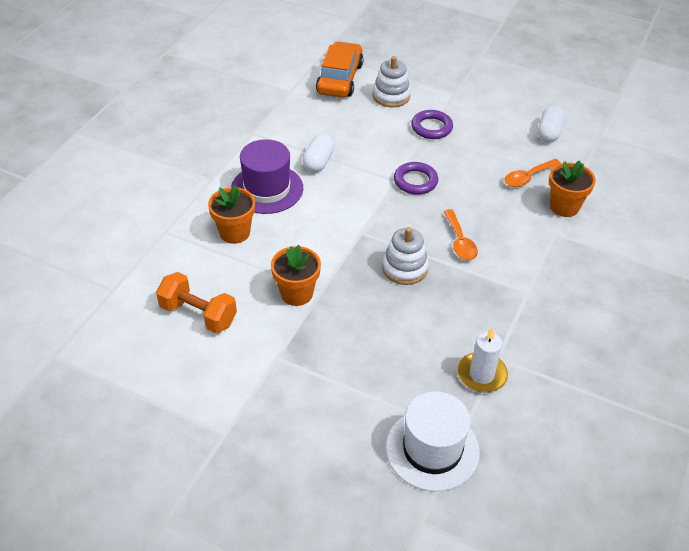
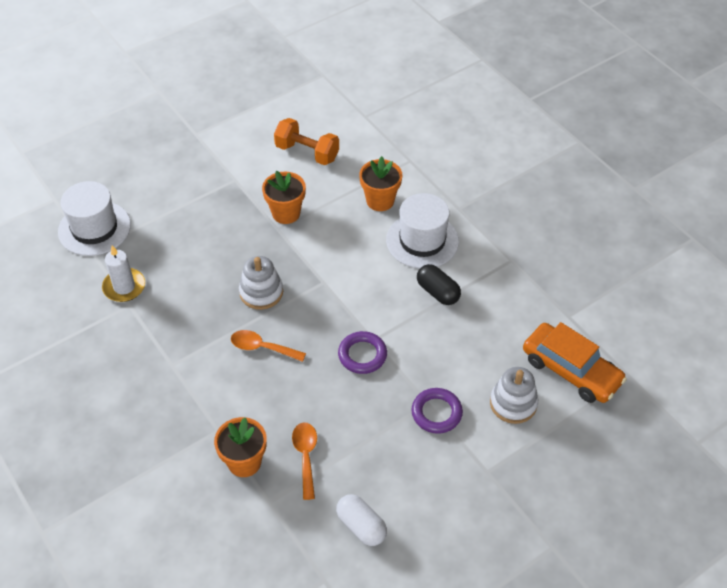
camera: 120 degrees right, 5 degrees up
orange dumbbell [156,272,237,333] -> orange dumbbell turned 60 degrees clockwise [274,118,339,165]
purple hat [231,139,303,214] -> white hat [386,193,459,269]
white capsule [302,134,335,173] -> black capsule [417,264,461,305]

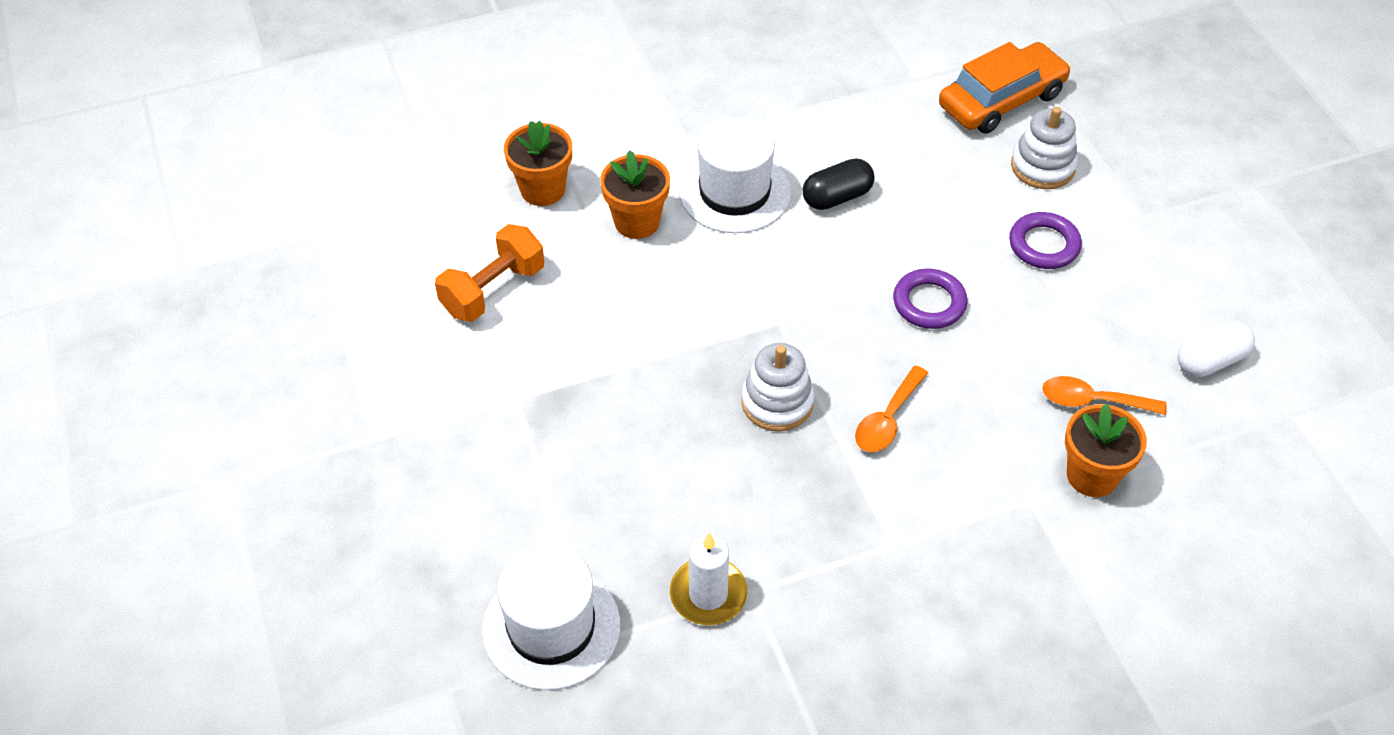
camera: 75 degrees left, 0 degrees up
orange flower pot [262,171,306,224] -> orange flower pot moved to [504,121,572,206]

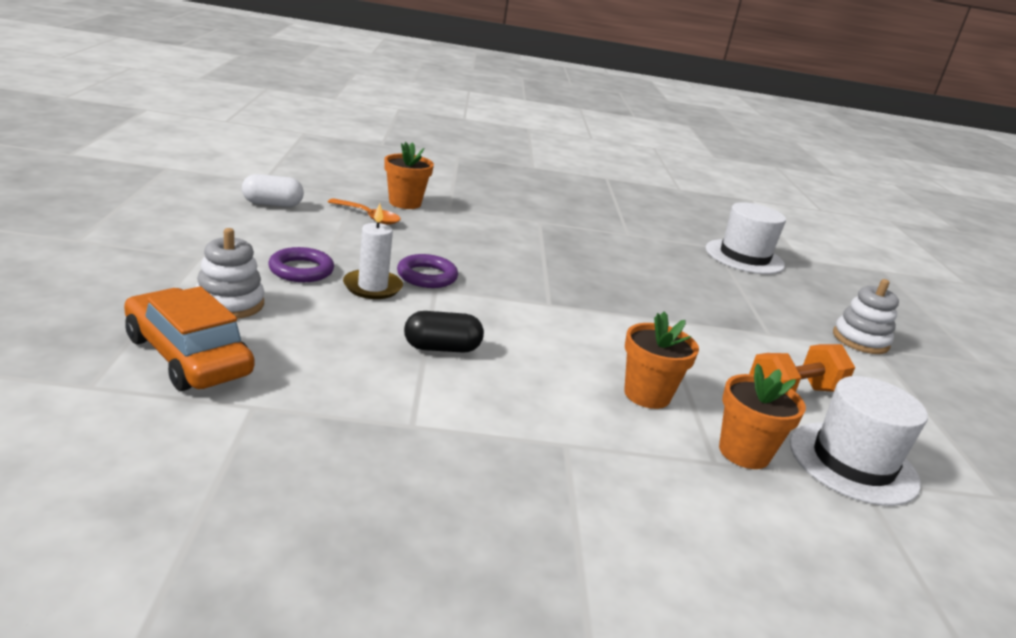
camera: 165 degrees left, 25 degrees down
white candle [670,533,747,625] -> white candle moved to [343,203,403,299]
white hat [679,117,791,233] -> white hat moved to [790,376,928,506]
white stacking toy [741,343,814,432] -> white stacking toy moved to [833,279,899,354]
orange spoon [855,366,928,452] -> none
orange car [939,42,1071,134] -> orange car turned 60 degrees clockwise [124,286,254,391]

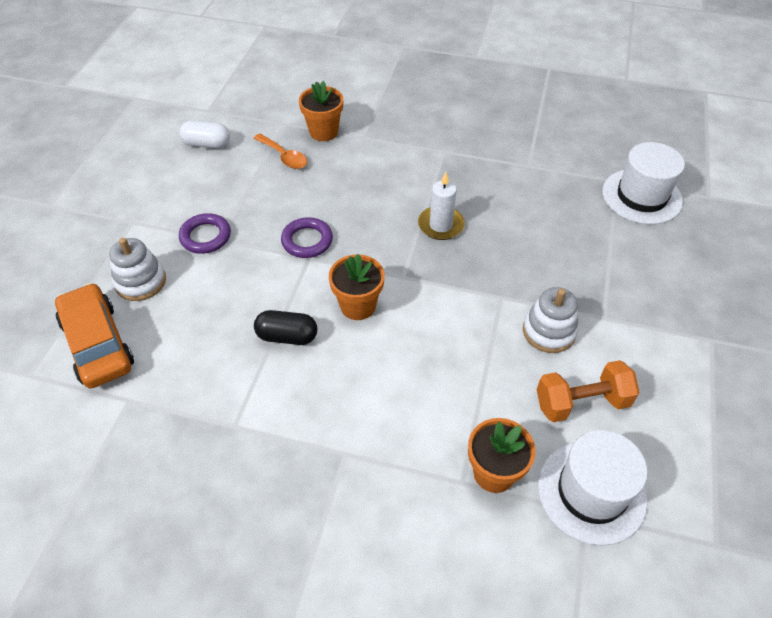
camera: 20 degrees right, 25 degrees up
white candle [343,203,403,299] -> white candle moved to [418,172,465,240]
orange flower pot [624,311,699,409] -> orange flower pot moved to [329,254,385,320]
white stacking toy [833,279,899,354] -> white stacking toy moved to [523,287,578,353]

